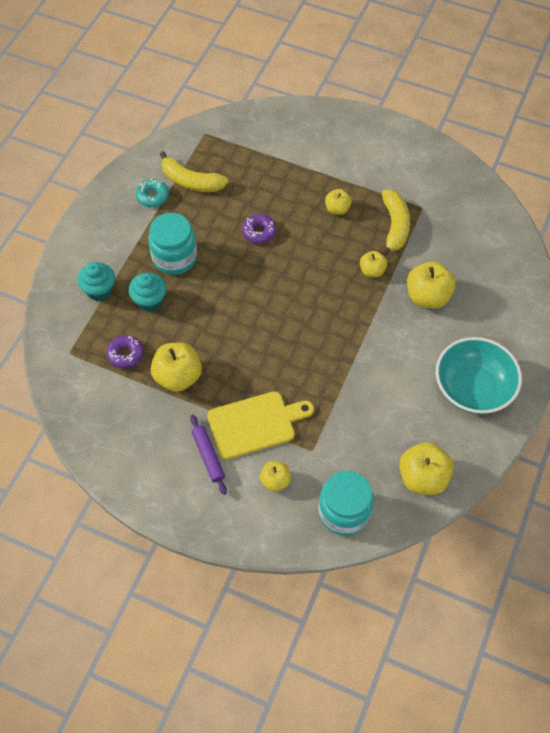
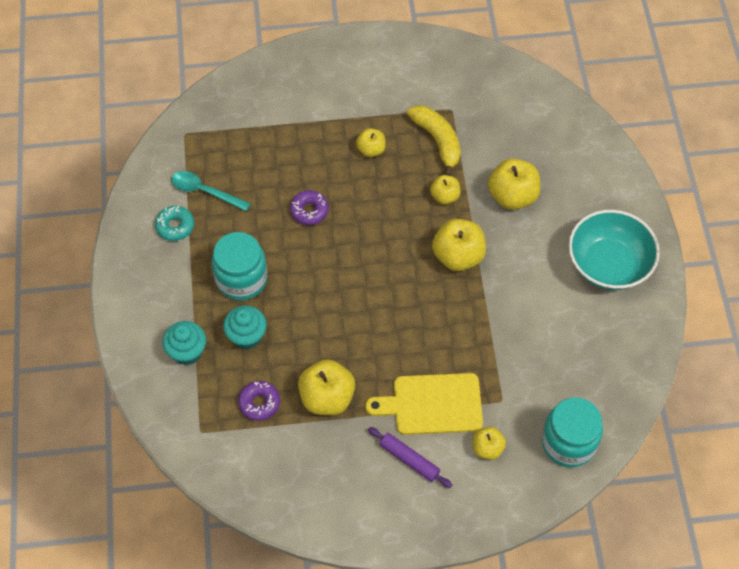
camera: 30 degrees left, 0 degrees up
yellow banana [160,151,229,192] -> turquoise spoon [171,171,251,211]
yellow cutting board [207,391,314,460] -> yellow cutting board turned 135 degrees counterclockwise [365,373,483,435]
yellow apple [399,442,454,495] -> yellow apple moved to [432,219,486,271]

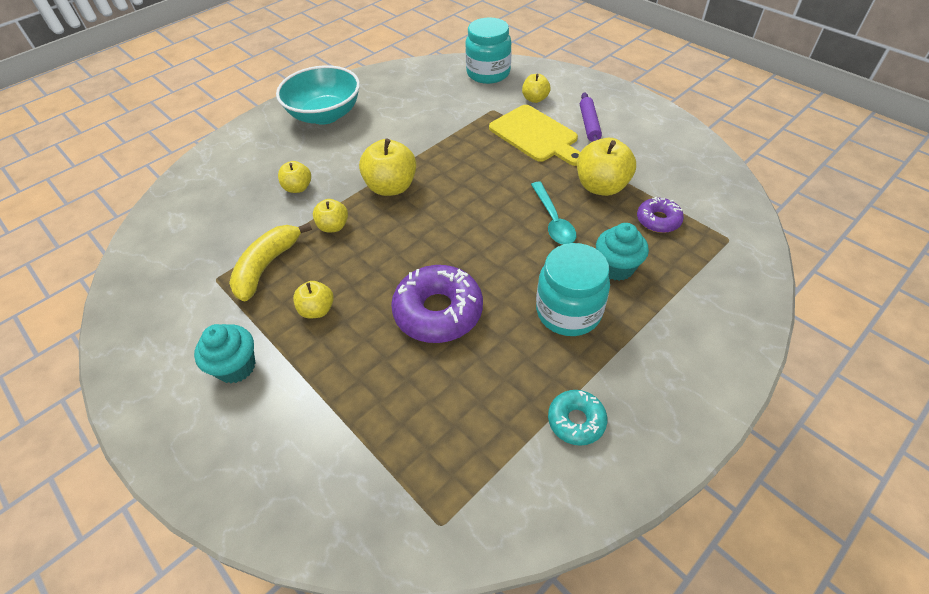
camera: 125 degrees left, 10 degrees down
turquoise cupcake [163,321,206,365] -> turquoise cupcake moved to [194,324,255,383]
turquoise spoon [171,171,251,211] -> turquoise spoon moved to [531,182,576,245]
purple donut [290,190,329,225] -> purple donut [391,265,483,343], size x1.81
yellow apple [488,158,540,210] -> yellow apple [278,161,311,193], size x0.58

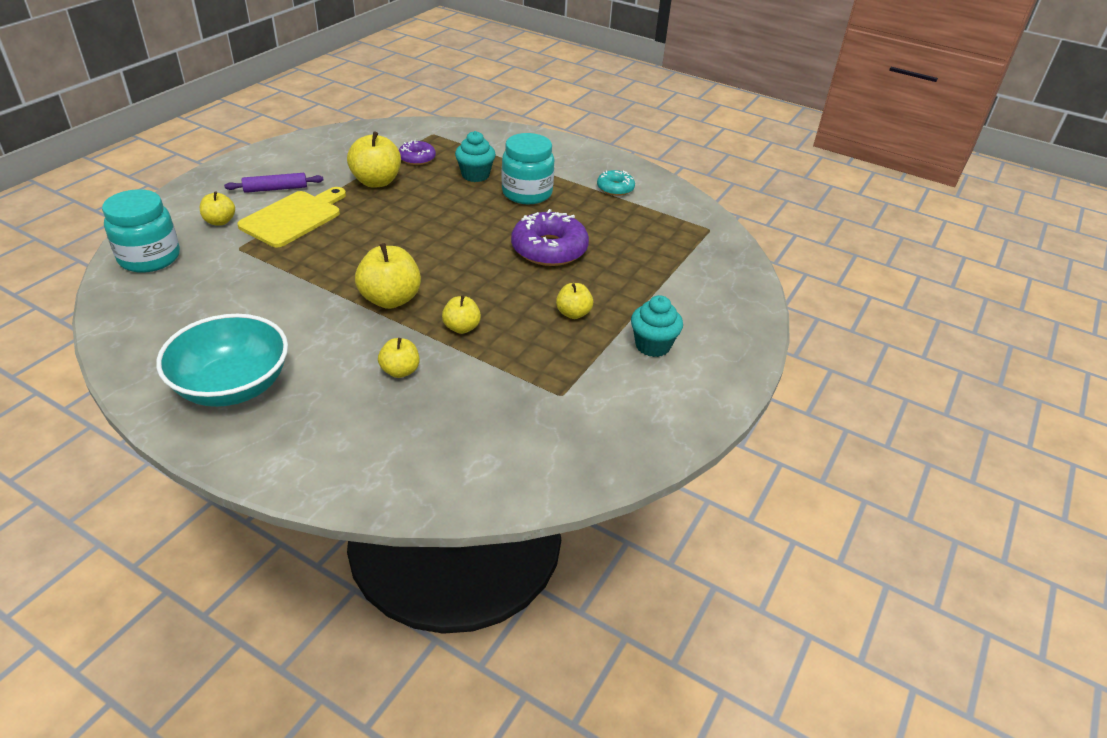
camera: 110 degrees left, 10 degrees down
yellow banana [229,223,312,301] -> none
turquoise spoon [531,182,576,245] -> none

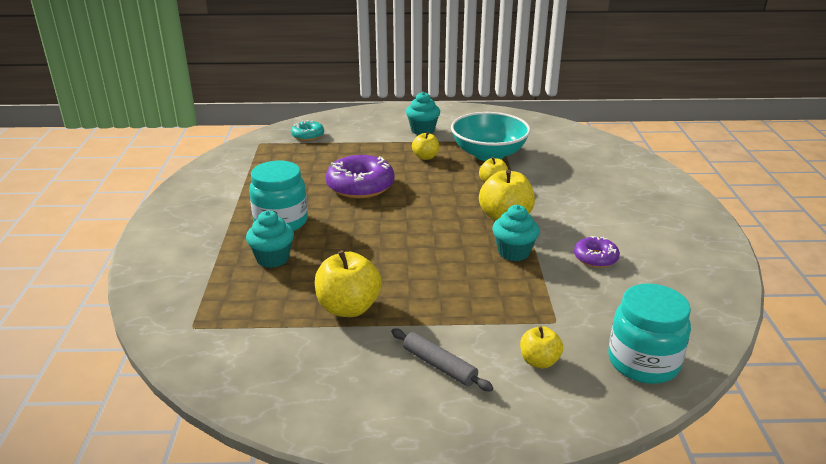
camera: 120 degrees left, 10 degrees down
turquoise bowl [156,314,288,407] -> turquoise bowl moved to [451,112,531,161]
purple rolling pin [224,173,323,193] -> grey rolling pin [391,328,493,391]
yellow cutting board [237,187,346,248] -> none
yellow apple [378,338,419,378] -> none
purple donut [399,140,436,165] -> purple donut moved to [574,236,620,268]
turquoise donut [597,170,635,196] -> turquoise donut moved to [291,120,324,141]
none -> turquoise cupcake [492,205,540,261]

